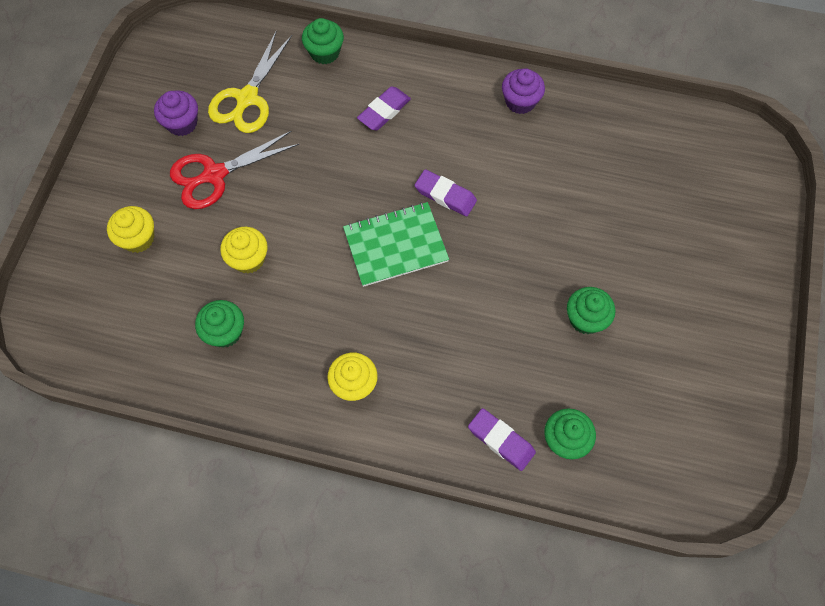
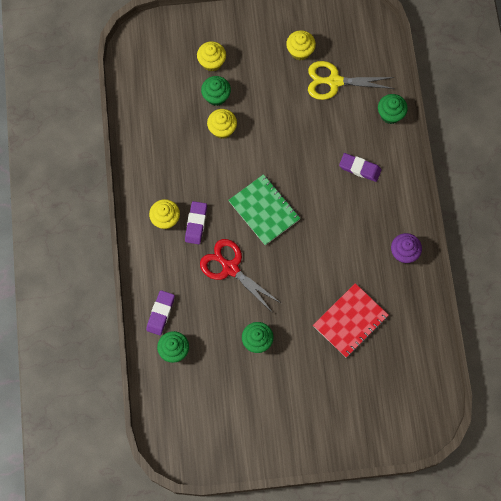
camera: 70 degrees right, 5 degrees up
purple cupcake [154,90,198,136] -> yellow cupcake [286,30,316,60]
red scissors [170,131,299,209] -> red scissors moved to [200,239,282,313]
green cupcake [195,300,244,348] -> green cupcake moved to [201,76,231,106]
purple eraser [415,169,477,216] -> purple eraser moved to [185,201,207,244]
none -> red notebook [313,283,389,358]

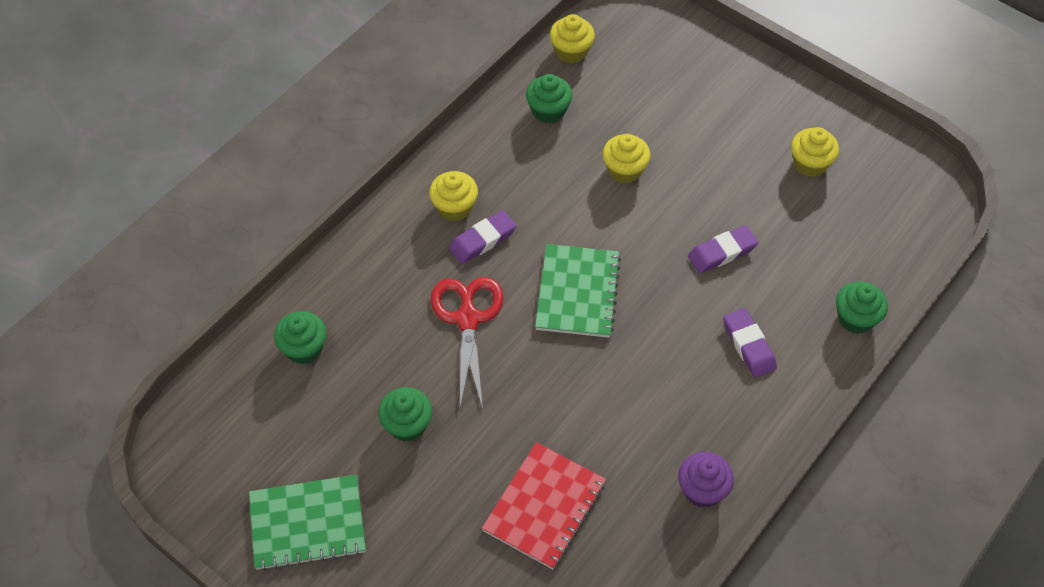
camera: 45 degrees right, 15 degrees down
purple eraser [146,290,175,335] -> purple eraser moved to [688,225,758,273]
yellow cupcake [197,41,226,71] -> yellow cupcake moved to [550,14,595,63]
green cupcake [201,76,231,106] -> green cupcake moved to [526,74,572,123]
yellow scissors [308,61,394,100] -> none
red notebook [313,283,389,358] -> red notebook turned 60 degrees counterclockwise [482,442,606,569]
none -> green notebook [249,474,366,571]

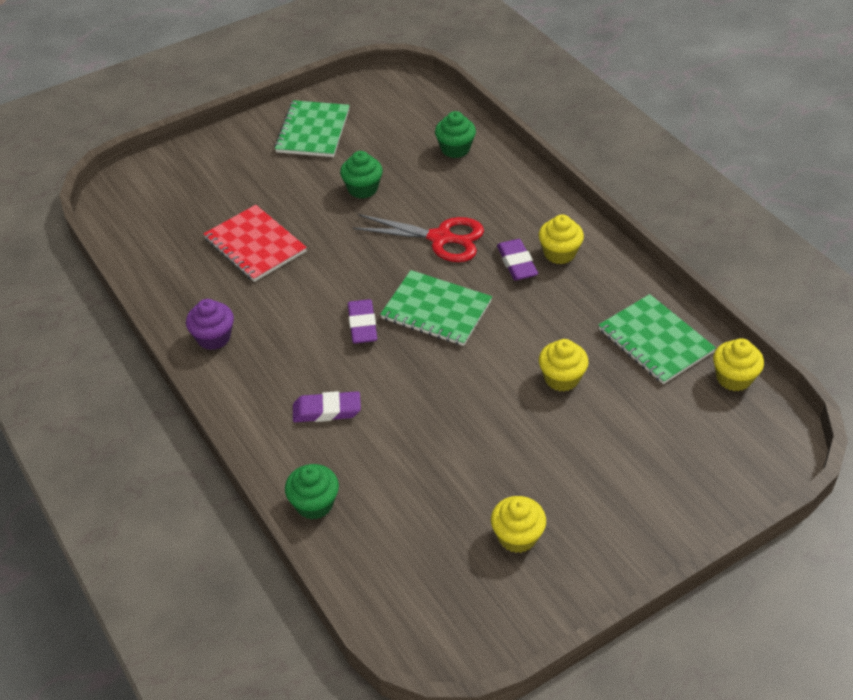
camera: 110 degrees right, 10 degrees down
green cupcake [526,74,572,123] -> green notebook [599,294,716,384]
purple eraser [688,225,758,273] -> purple eraser moved to [348,299,377,344]

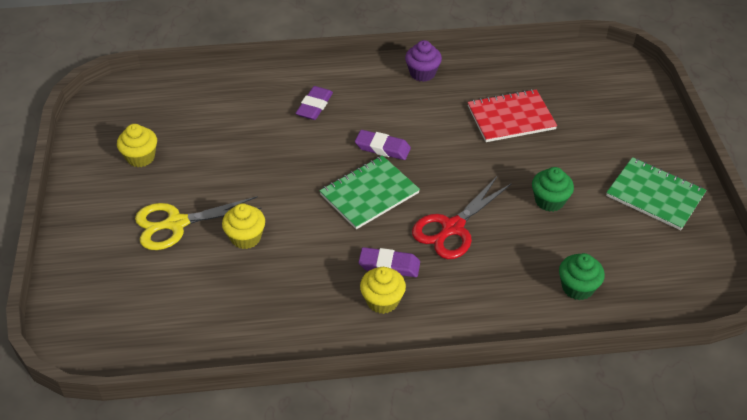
camera: 115 degrees right, 0 degrees up
green cupcake [285,464,339,520] -> none
green notebook [599,294,716,384] -> none
yellow cupcake [713,338,764,391] -> none
none -> yellow scissors [135,196,262,250]

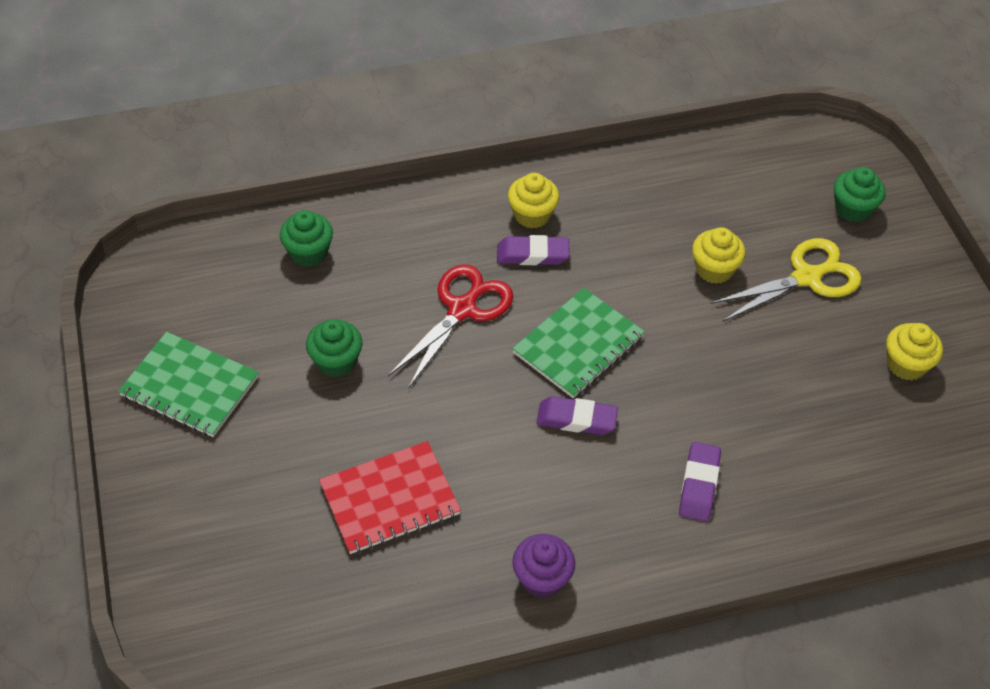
camera: 170 degrees right, 5 degrees up
none -> green cupcake [834,167,885,222]

